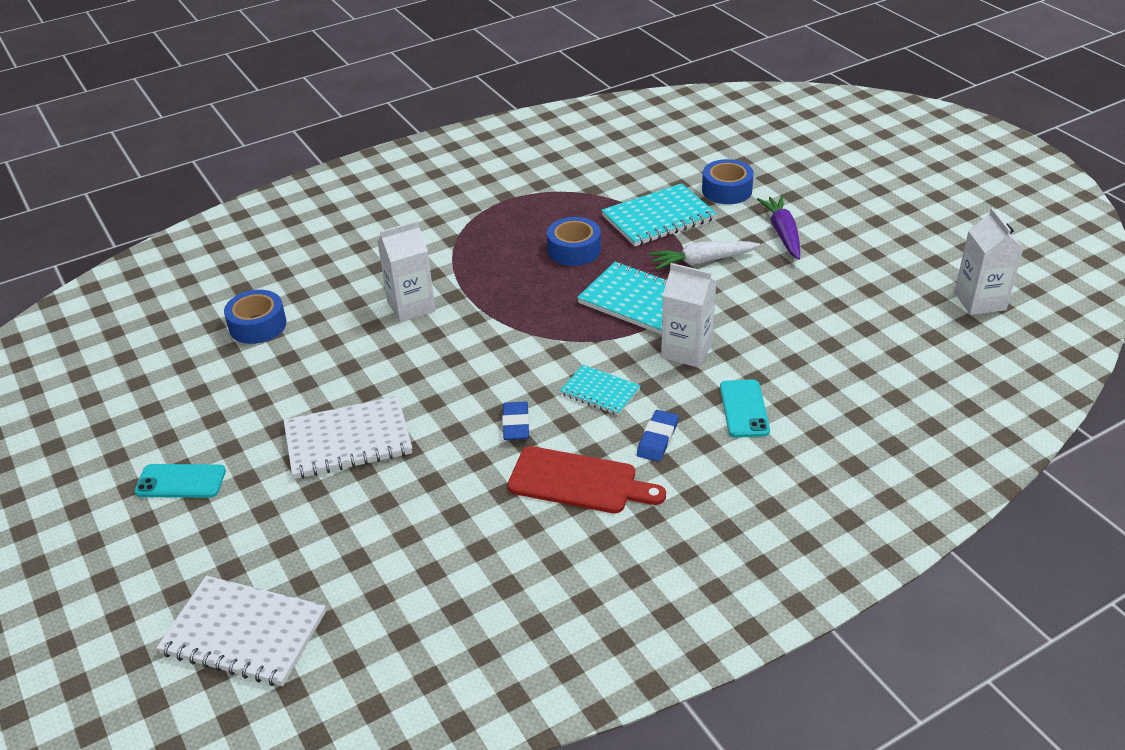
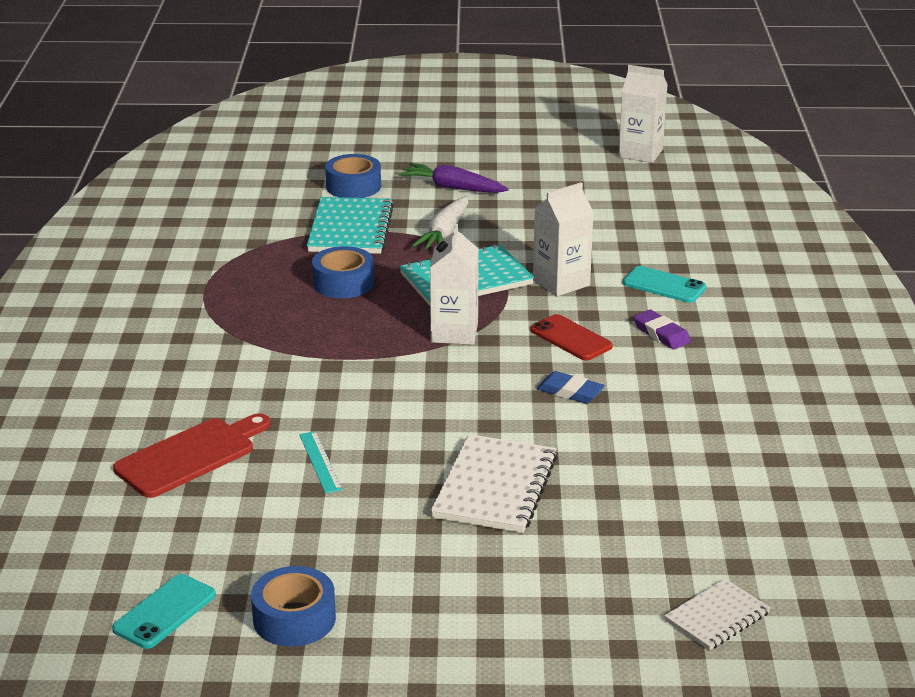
camera: 60 degrees left, 10 degrees down
turquoise phone [135,464,226,498] -> turquoise phone moved to [112,574,216,649]
white notebook [156,576,326,686] -> white notebook [664,578,771,651], size x0.59
blue tape [224,290,287,344] -> blue tape moved to [251,566,336,647]
white carton [377,221,436,322] -> white carton moved to [430,224,479,345]
red cutting board [508,446,666,513] -> red cutting board moved to [113,413,271,498]
turquoise notebook [560,365,641,416] -> red phone [530,314,613,361]
blue eraser [637,410,678,462] -> purple eraser [633,310,691,349]
none -> turquoise ruler [299,431,343,493]

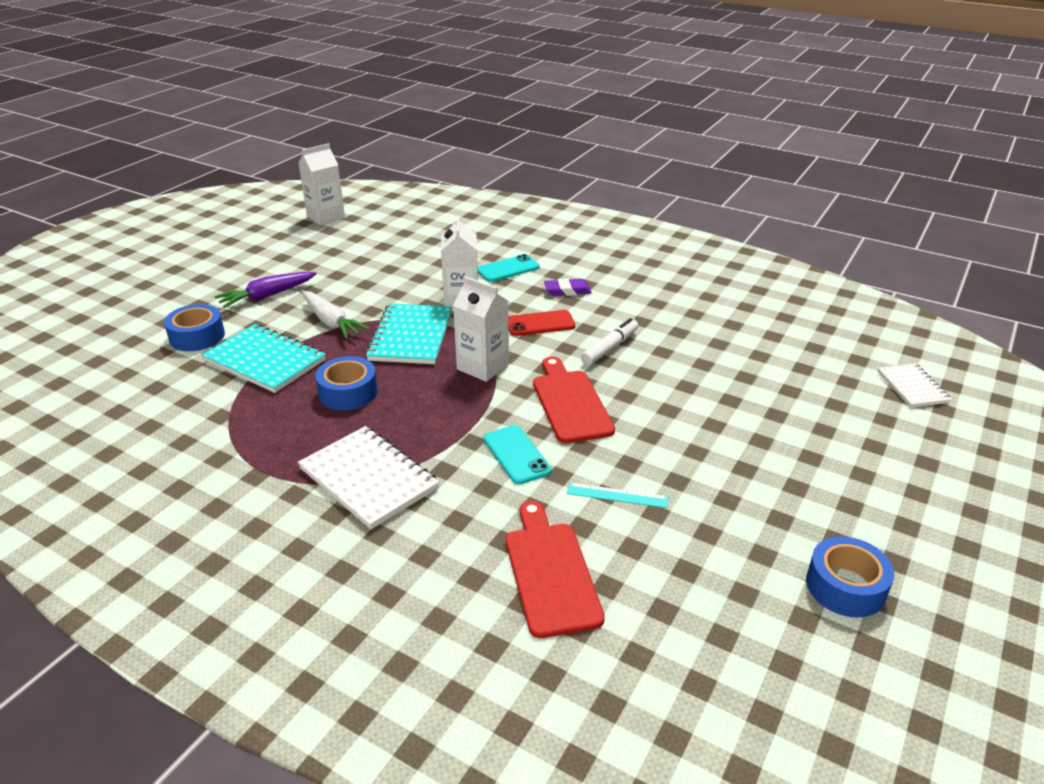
camera: 60 degrees left, 5 degrees up
turquoise phone [112,574,216,649] -> turquoise phone moved to [484,425,551,484]
white notebook [431,434,557,533] -> white notebook moved to [298,426,439,529]
blue eraser [537,371,605,403] -> white marker [581,318,638,366]
none -> red cutting board [533,357,615,443]

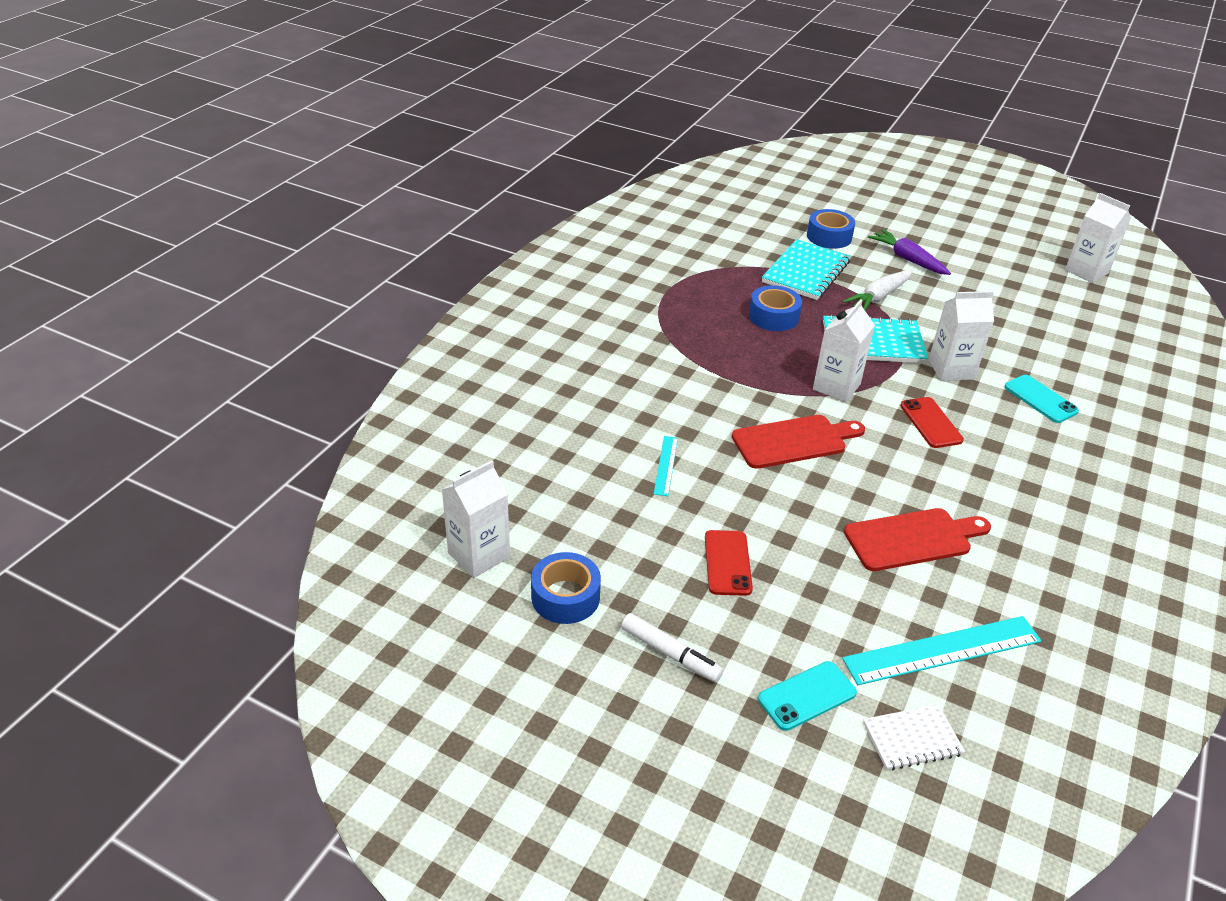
camera: 85 degrees right, 5 degrees up
white notebook [298,426,439,529] -> none
turquoise phone [484,425,551,484] -> turquoise phone moved to [758,661,857,731]
red cutting board [506,501,605,638] -> red cutting board moved to [844,508,991,571]
purple eraser [544,278,592,296] -> none
white marker [581,318,638,366] -> white marker moved to [621,613,723,682]
none -> white carton [441,460,510,578]
none -> red phone [705,530,753,596]
none -> turquoise ruler [842,616,1042,685]

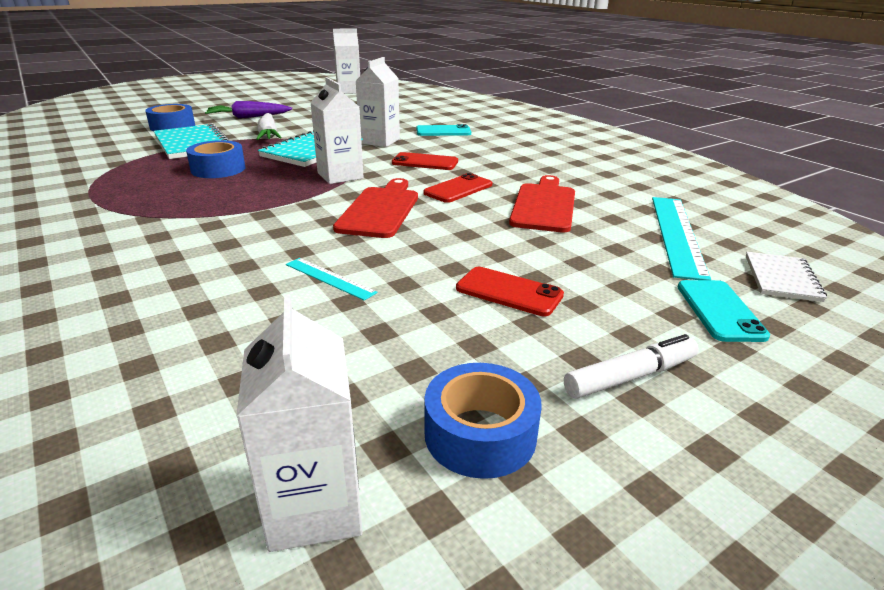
camera: 60 degrees left, 10 degrees down
none -> red phone [423,173,492,203]

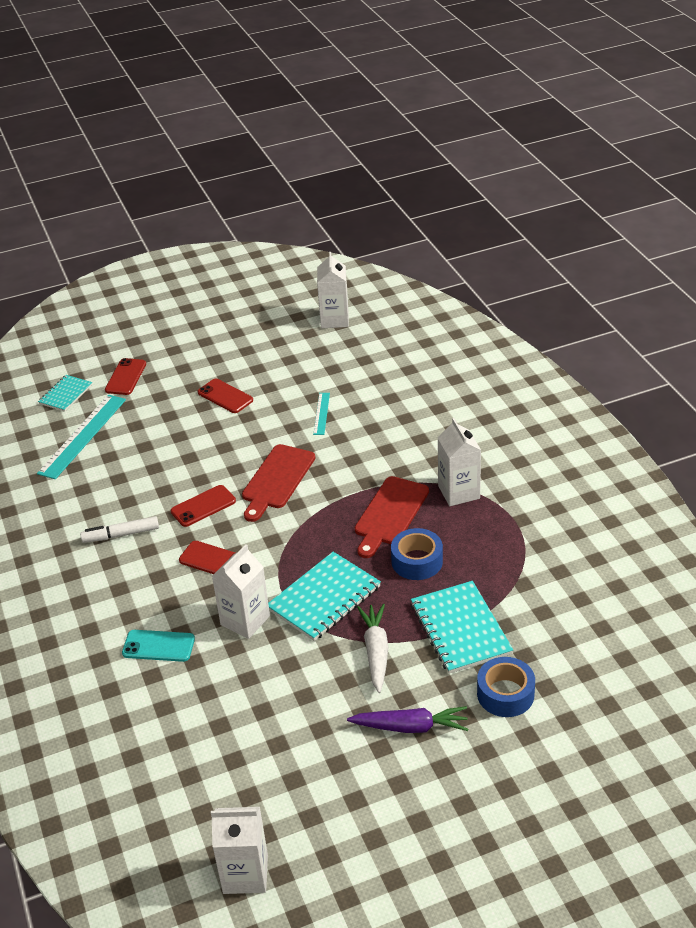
camera: 165 degrees left, 10 degrees up
turquoise ruler [286,258,378,301] -> turquoise ruler turned 45 degrees clockwise [313,393,330,435]
white carton [310,77,364,184] -> white carton moved to [437,418,481,506]
blue tape [425,363,542,479] -> none
red cutting board [509,175,575,233] -> red cutting board moved to [355,476,429,558]
white marker [564,334,699,399] -> white marker moved to [80,516,159,543]
turquoise phone [678,280,770,342] -> red phone [105,358,146,395]
white notebook [746,252,827,302] -> turquoise notebook [38,375,92,412]

